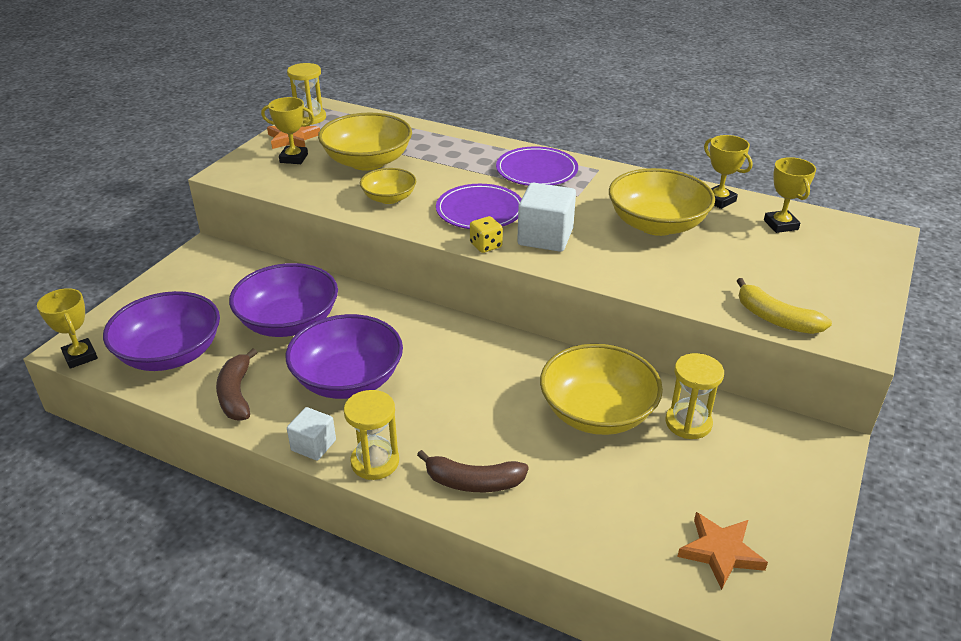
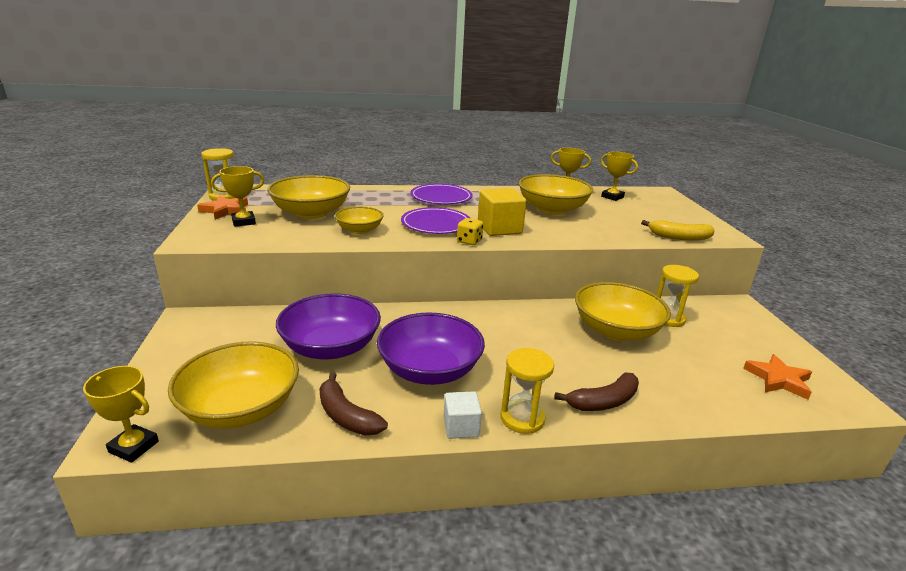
camera: 35 degrees left, 10 degrees down
purple bowl [103,291,220,371] -> yellow bowl [168,341,299,429]
white cube [517,183,576,252] -> yellow cube [478,188,527,236]

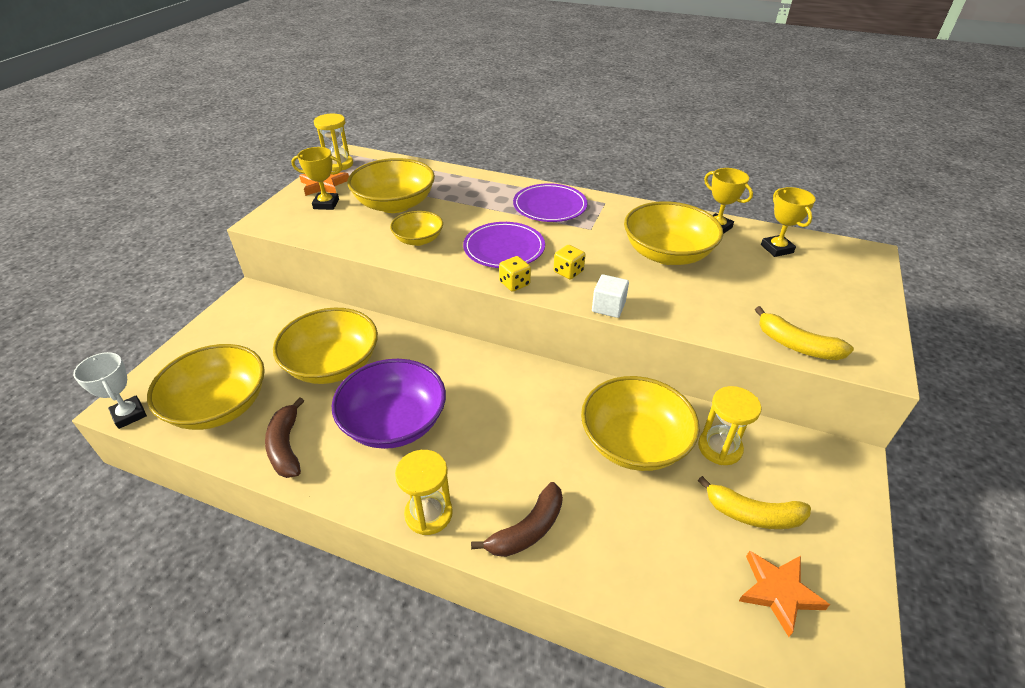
camera: 30 degrees right, 15 degrees up
yellow trophy [83,366,159,463] -> white trophy [73,352,147,429]
purple bowl [276,293,381,359] -> yellow bowl [273,308,378,384]
white cube [444,391,482,439] -> white cube moved to [592,274,629,318]
yellow cube [478,188,527,236] -> yellow dice [554,245,585,279]
brown banana [554,372,639,411] -> brown banana turned 45 degrees counterclockwise [471,482,563,557]
none -> yellow banana [698,476,811,529]

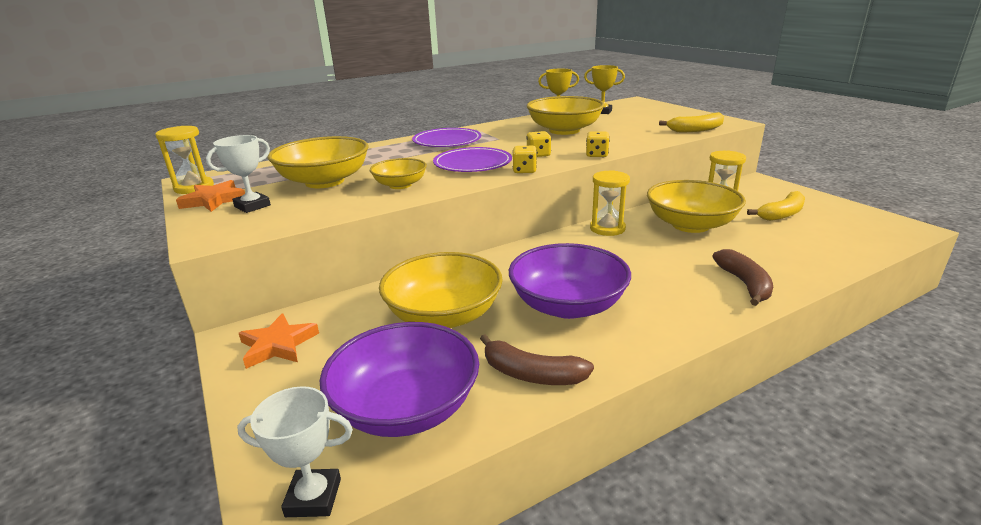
camera: 50 degrees left, 15 degrees down
yellow bowl [147,344,265,430] -> purple bowl [320,322,479,437]
yellow trophy [291,147,343,210] -> white trophy [206,135,271,213]
yellow hourglass [395,450,453,535] -> yellow hourglass moved to [590,170,630,236]
white cube [592,274,629,318] -> yellow dice [586,131,610,157]
orange star [739,551,830,637] -> orange star moved to [239,313,319,369]

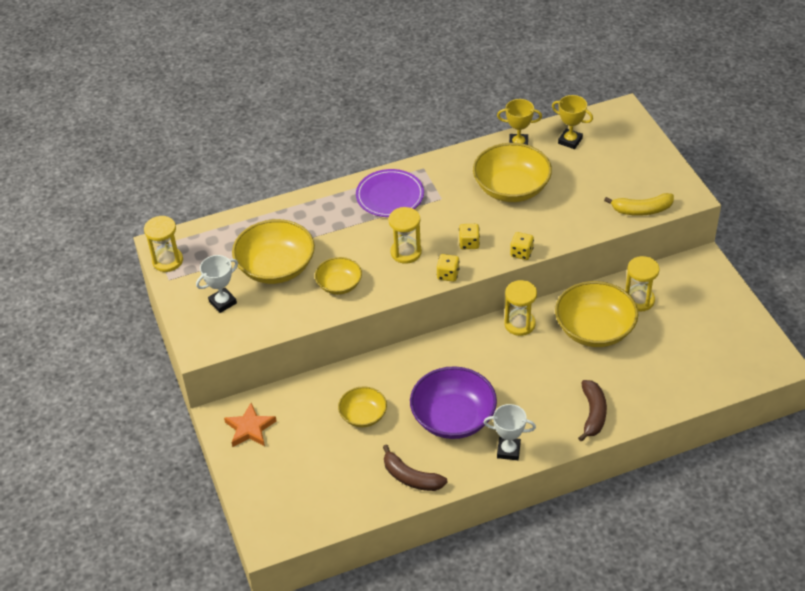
camera: 10 degrees right, 20 degrees up
orange star [176,180,245,212] -> none
white trophy [237,386,353,517] -> white trophy moved to [483,404,536,460]
purple bowl [320,322,479,437] -> none
yellow bowl [379,252,503,328] -> yellow bowl [338,386,387,427], size x0.57
purple plate [433,147,512,172] -> yellow hourglass [388,207,422,264]
yellow banana [747,191,805,221] -> none

